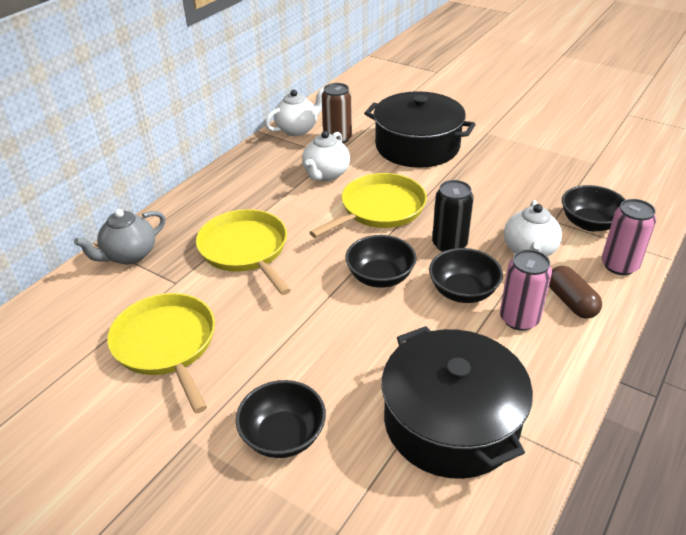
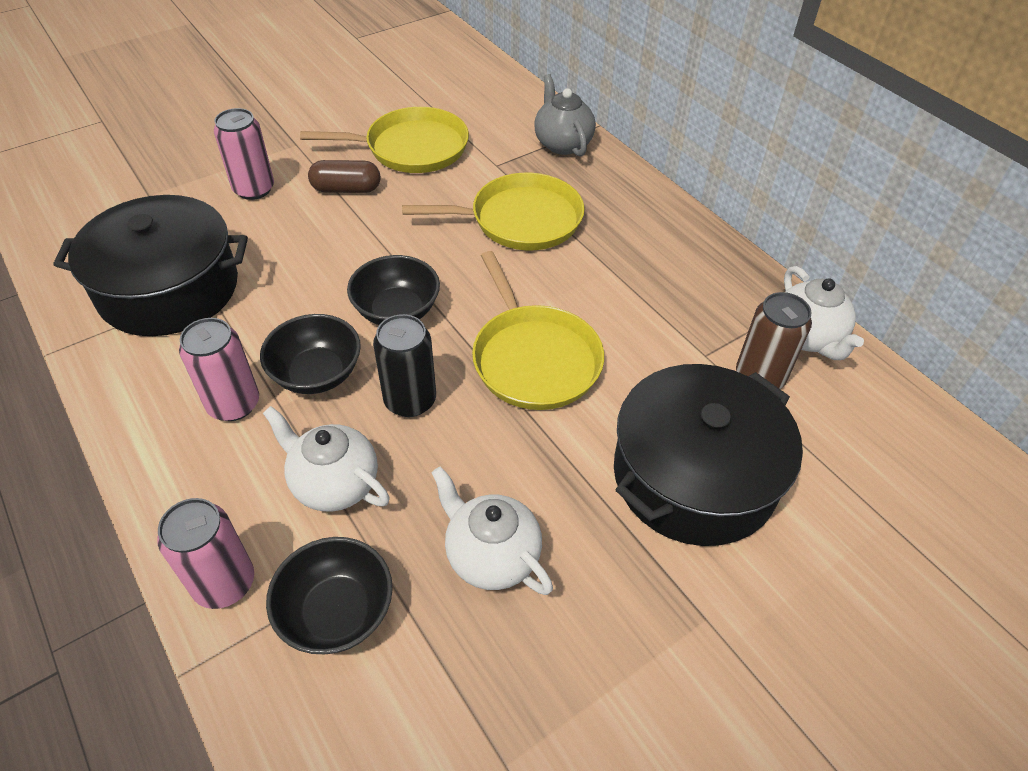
camera: 110 degrees right, 10 degrees up
black bowl [236,380,326,458] -> pink can [214,108,274,200]
white teapot [302,131,350,181] -> white teapot moved to [431,466,553,595]
brown capsule [549,266,602,319] -> brown capsule moved to [308,160,380,193]

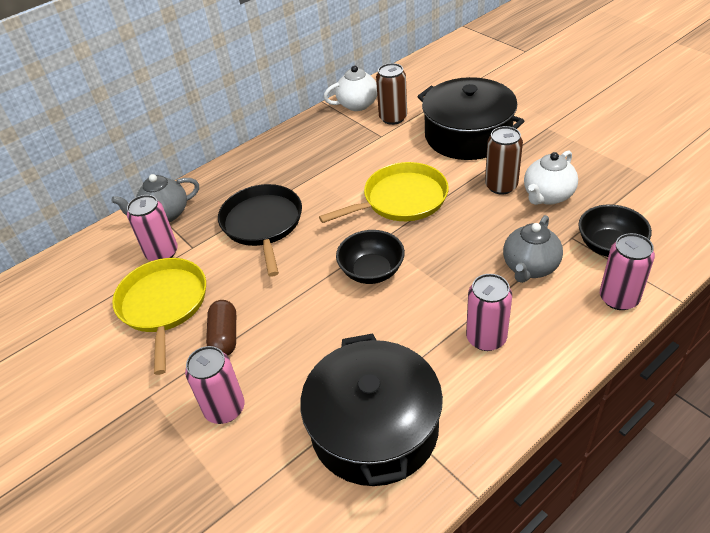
camera: 90 degrees left, 5 degrees down
black bowl [260,314,361,394] -> none
white teapot [263,406,390,512] -> grey teapot [503,215,563,283]
black can [373,314,436,417] -> none
yellow pan [402,173,585,250] -> black pan [218,184,302,277]
none -> pink can [127,195,178,261]
none -> brown can [485,126,523,194]

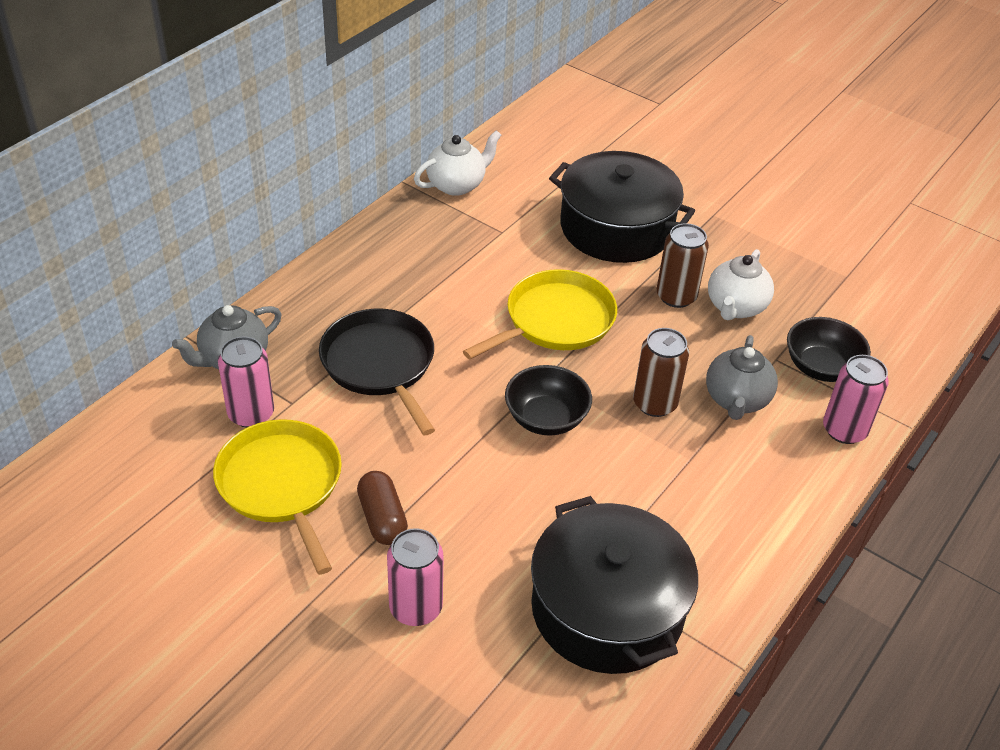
camera: 20 degrees left, 0 degrees up
brown can [376,63,407,125] -> brown can moved to [633,328,689,417]
pink can [466,274,512,351] -> none

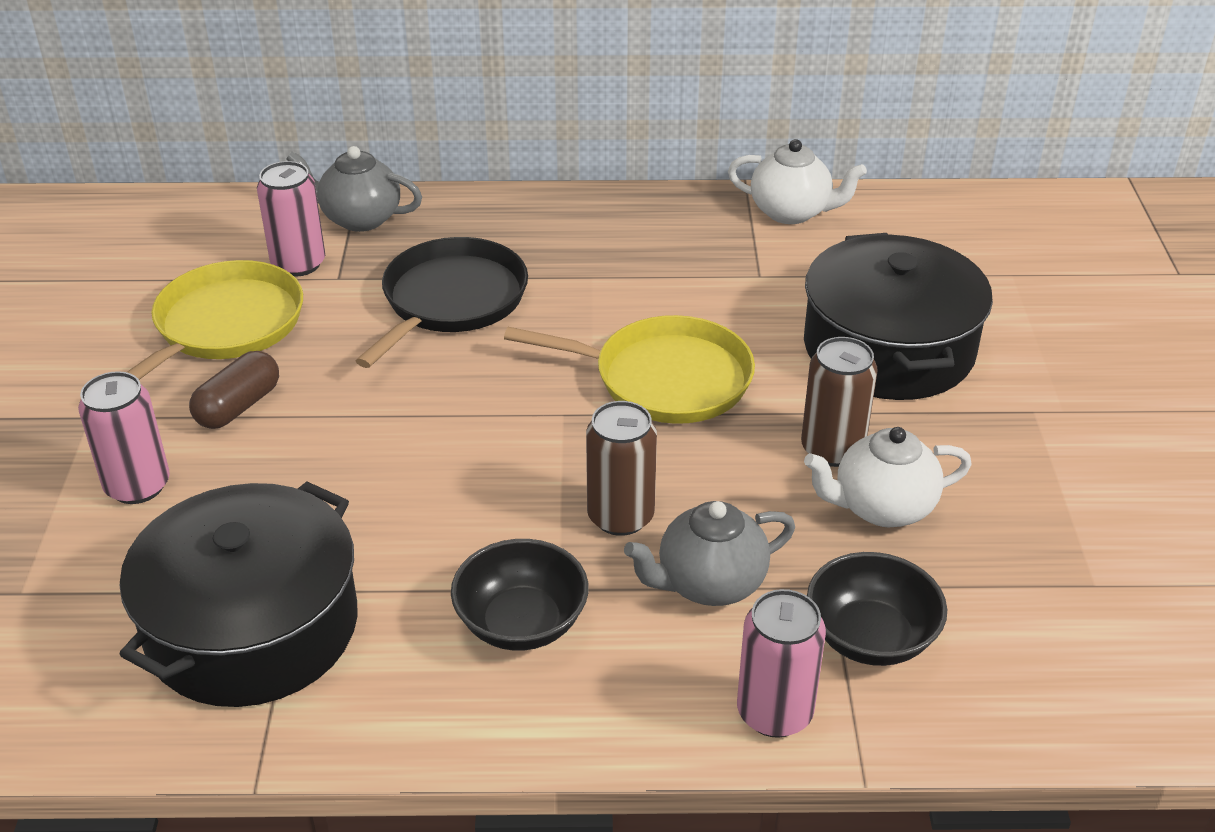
camera: 55 degrees right, 5 degrees down
black bowl [505,365,592,436] -> black bowl moved to [451,539,589,651]

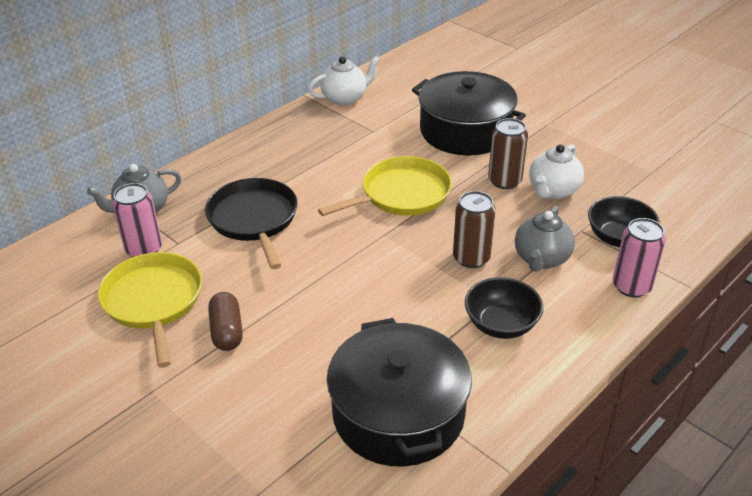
camera: 45 degrees left, 0 degrees up
pink can [78,371,170,504] -> none

